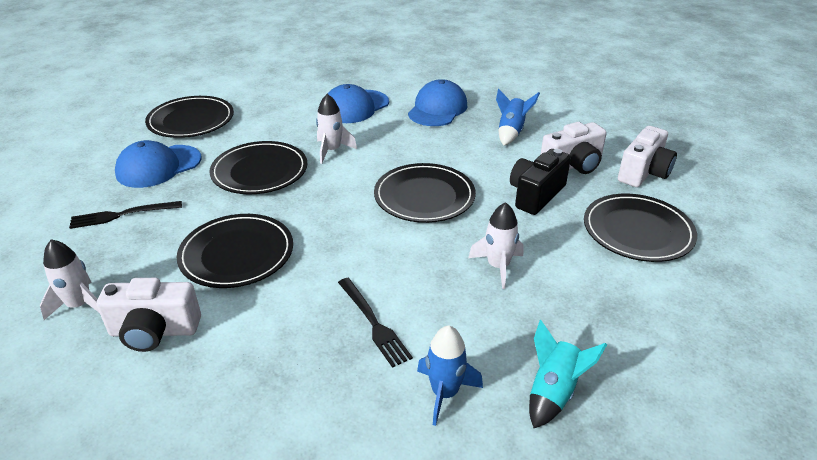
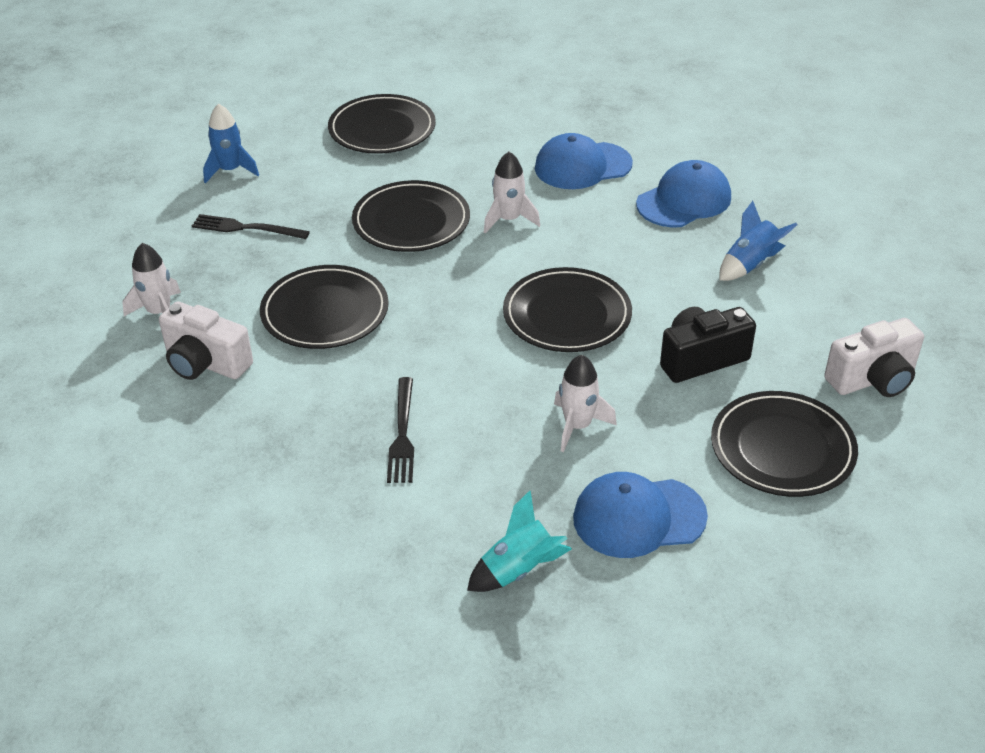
camera: 30 degrees right, 5 degrees up
blue cap [115,140,201,188] -> blue cap moved to [573,472,708,558]
blue rocket [417,325,483,426] -> blue rocket moved to [203,103,259,184]
white camera [541,122,607,174] -> none

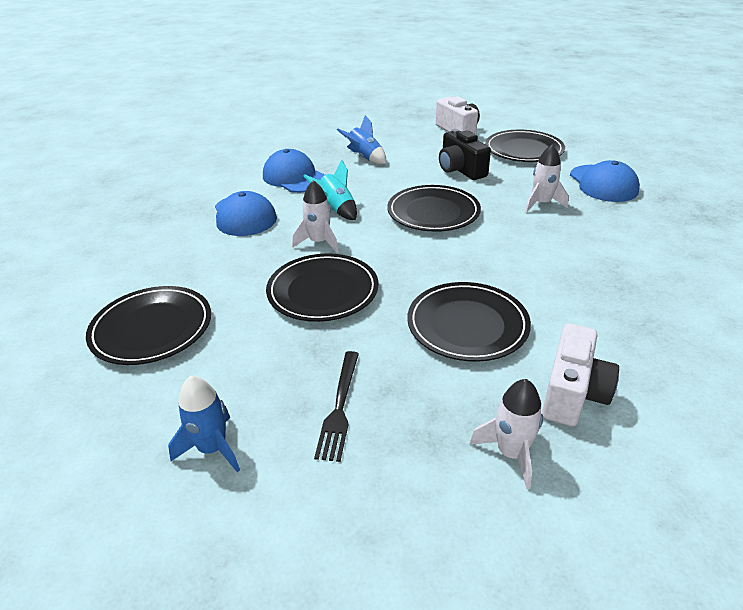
camera: 95 degrees left, 5 degrees down
black fork [387,377,414,483] -> none
turquoise rocket [467,491,572,592] -> turquoise rocket moved to [304,160,357,220]

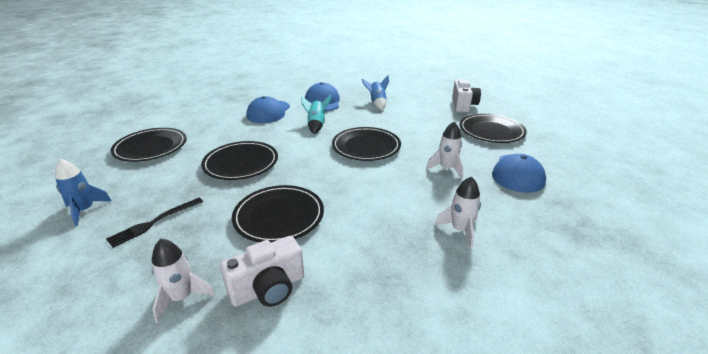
camera: 35 degrees right, 5 degrees down
white rocket [292,180,339,253] -> white rocket moved to [434,177,481,249]
black camera [439,129,491,180] -> none

